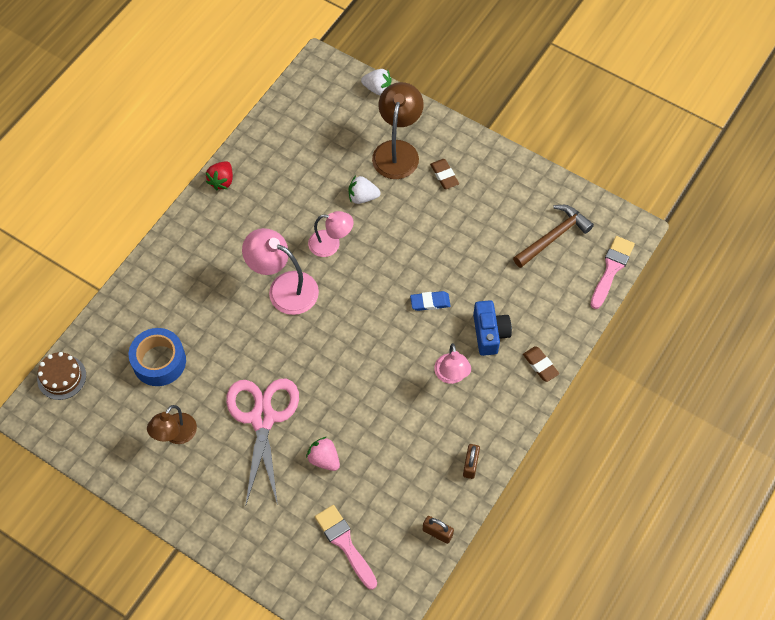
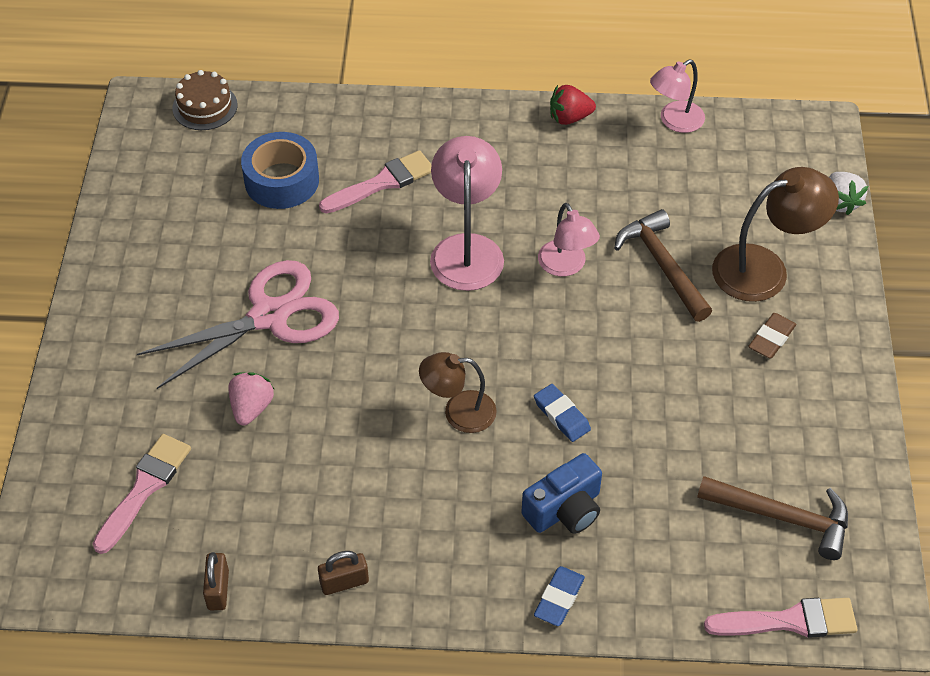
camera: 60 degrees right, 10 degrees down
brown lamp [147,405,197,444] -> brown lamp moved to [419,352,497,433]
white strawberry [348,176,381,204] -> brown hammer [614,209,712,322]
pink lamp [434,343,471,384] -> pink lamp moved to [650,60,705,133]
brown eraser [523,346,559,382] -> blue eraser [534,566,585,626]
none -> pink brush [319,150,432,213]

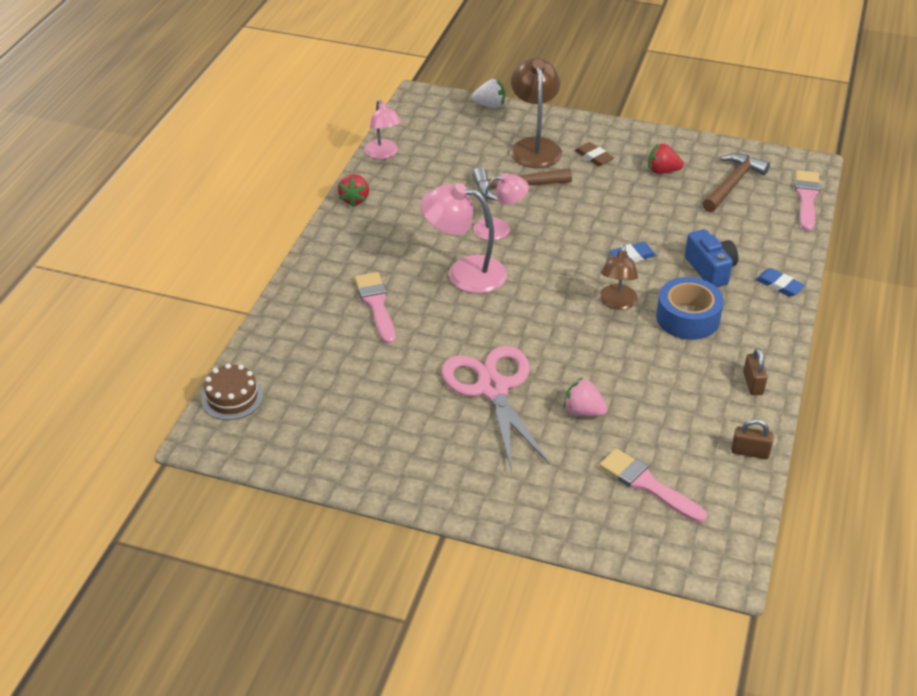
camera: 75 degrees left, 10 degrees down
blue tape [241,132,319,209] -> blue tape moved to [656,277,724,340]
none -> red strawberry [648,143,684,174]

